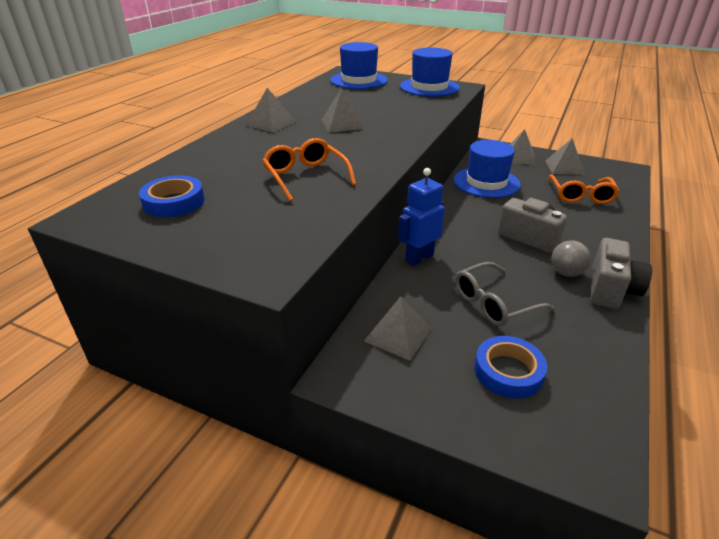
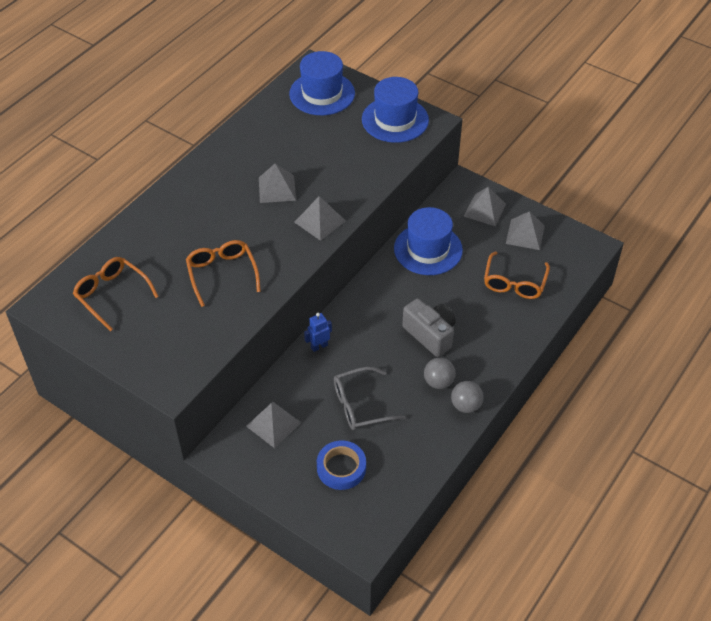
camera: 10 degrees right, 15 degrees up
blue tape [139,175,205,217] -> orange glasses [73,257,159,331]
grey pyramid [245,88,296,133] -> grey pyramid moved to [294,196,346,241]
blue robot [398,168,445,266] -> blue robot [304,313,332,352], size x0.62
grey camera [590,238,652,309] -> grey ball [451,381,483,413]

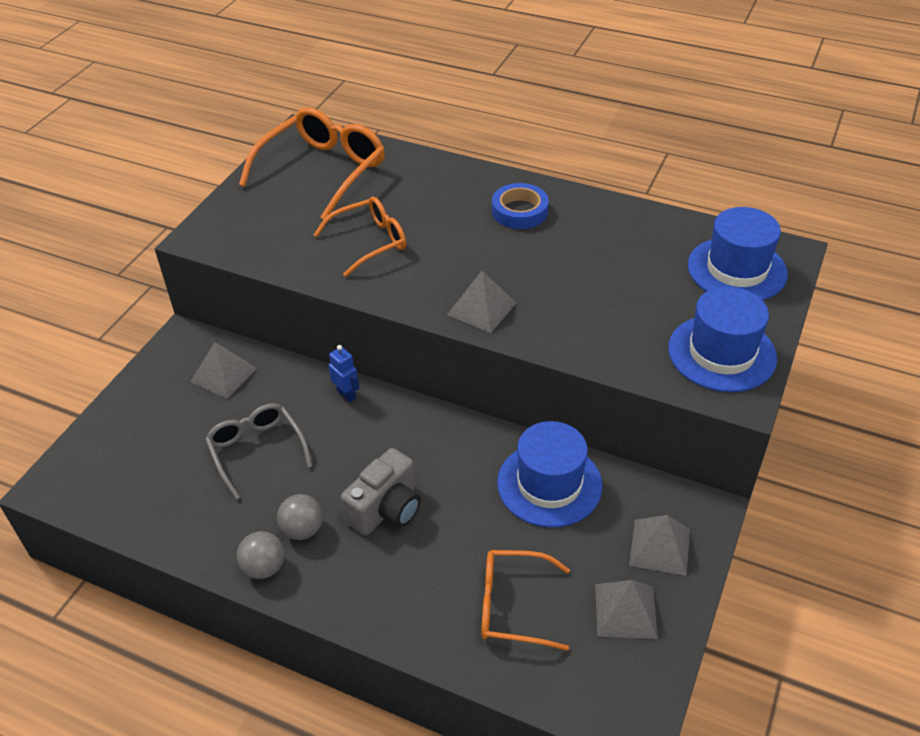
camera: 80 degrees right, 5 degrees down
orange glasses [73,257,159,331] -> orange glasses [239,107,385,219], size x1.58
grey pyramid [259,163,296,203] -> none
blue tape [317,440,366,490] -> blue tape moved to [492,183,549,229]

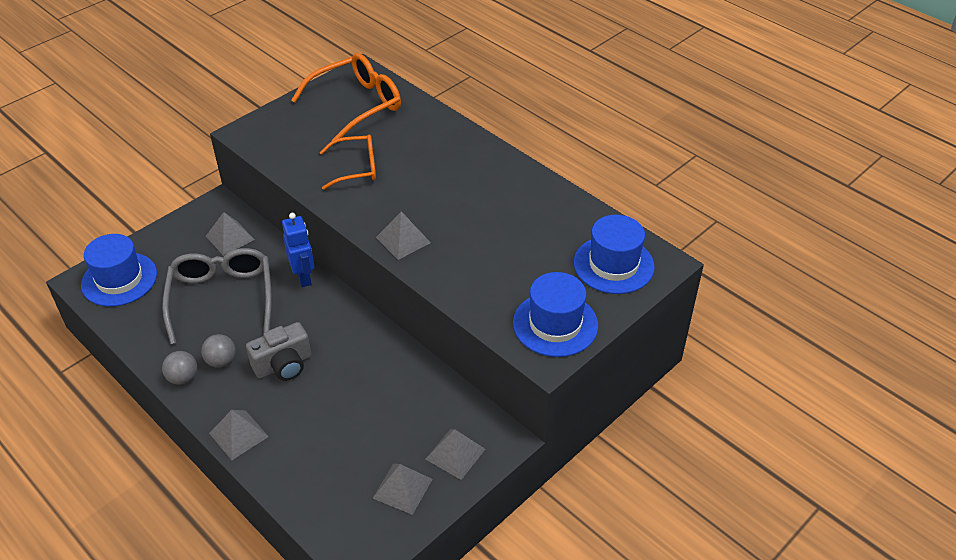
camera: 20 degrees right, 0 degrees up
grey glasses [205,403,312,500] -> grey glasses [162,248,272,344], size x1.58
blue robot [329,345,360,403] -> blue robot [282,213,315,287], size x1.61
orange glasses [481,550,570,651] -> none
blue tape [492,183,549,229] -> none
blue hat [497,421,603,528] -> blue hat moved to [81,234,157,307]
none -> grey pyramid [209,410,269,460]

